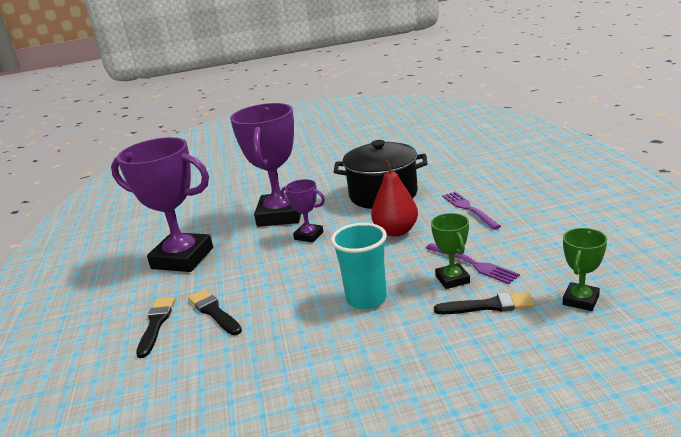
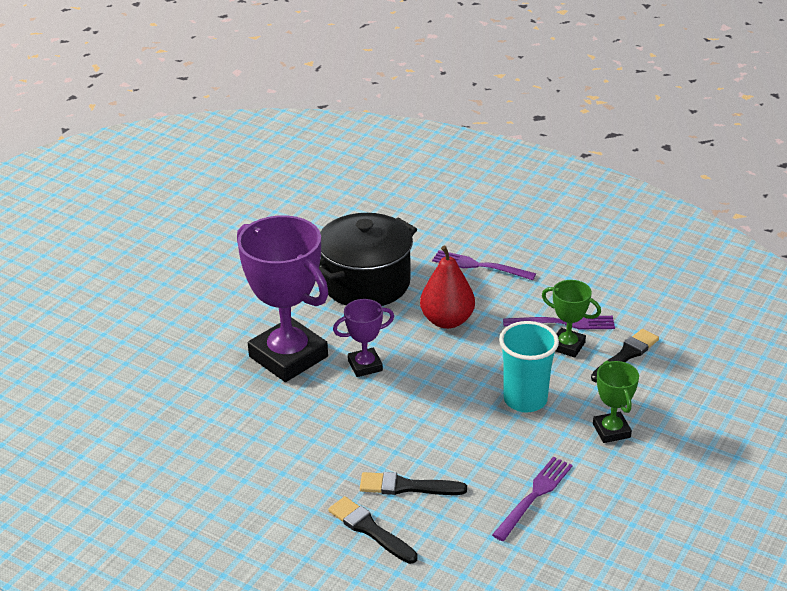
camera: 50 degrees left, 10 degrees up
purple trophy [111,137,213,272] -> none
green trophy [563,228,607,311] -> green trophy moved to [593,361,639,443]
none -> purple fork [492,457,573,541]

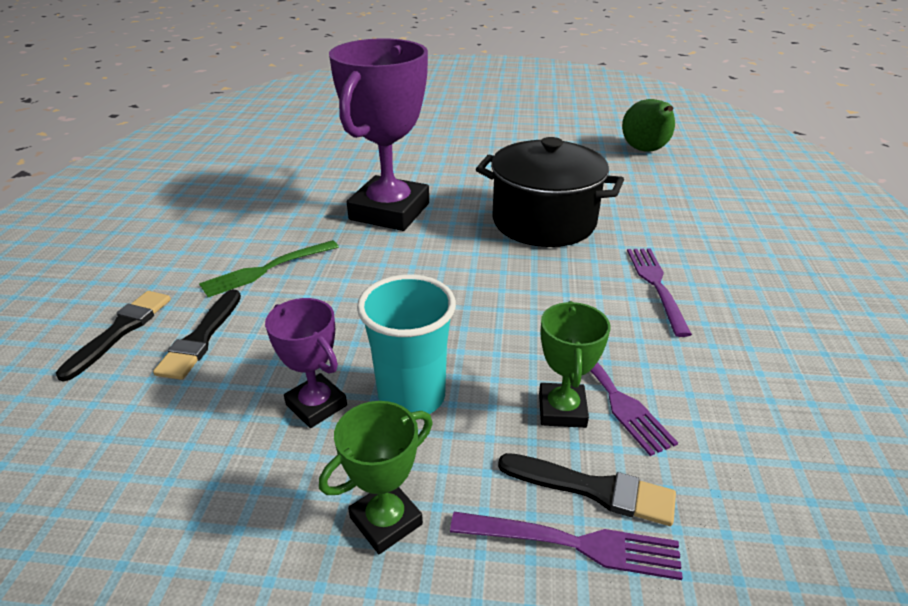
camera: 65 degrees right, 0 degrees up
purple trophy [333,299,394,377] -> purple trophy moved to [265,298,347,428]
black brush [360,472,467,495] -> black brush turned 150 degrees counterclockwise [153,289,241,380]
red pear [420,246,475,329] -> none
purple fork [492,457,573,541] -> purple fork moved to [450,512,683,580]
none -> green fork [199,240,339,297]
none -> green pear [622,99,675,152]

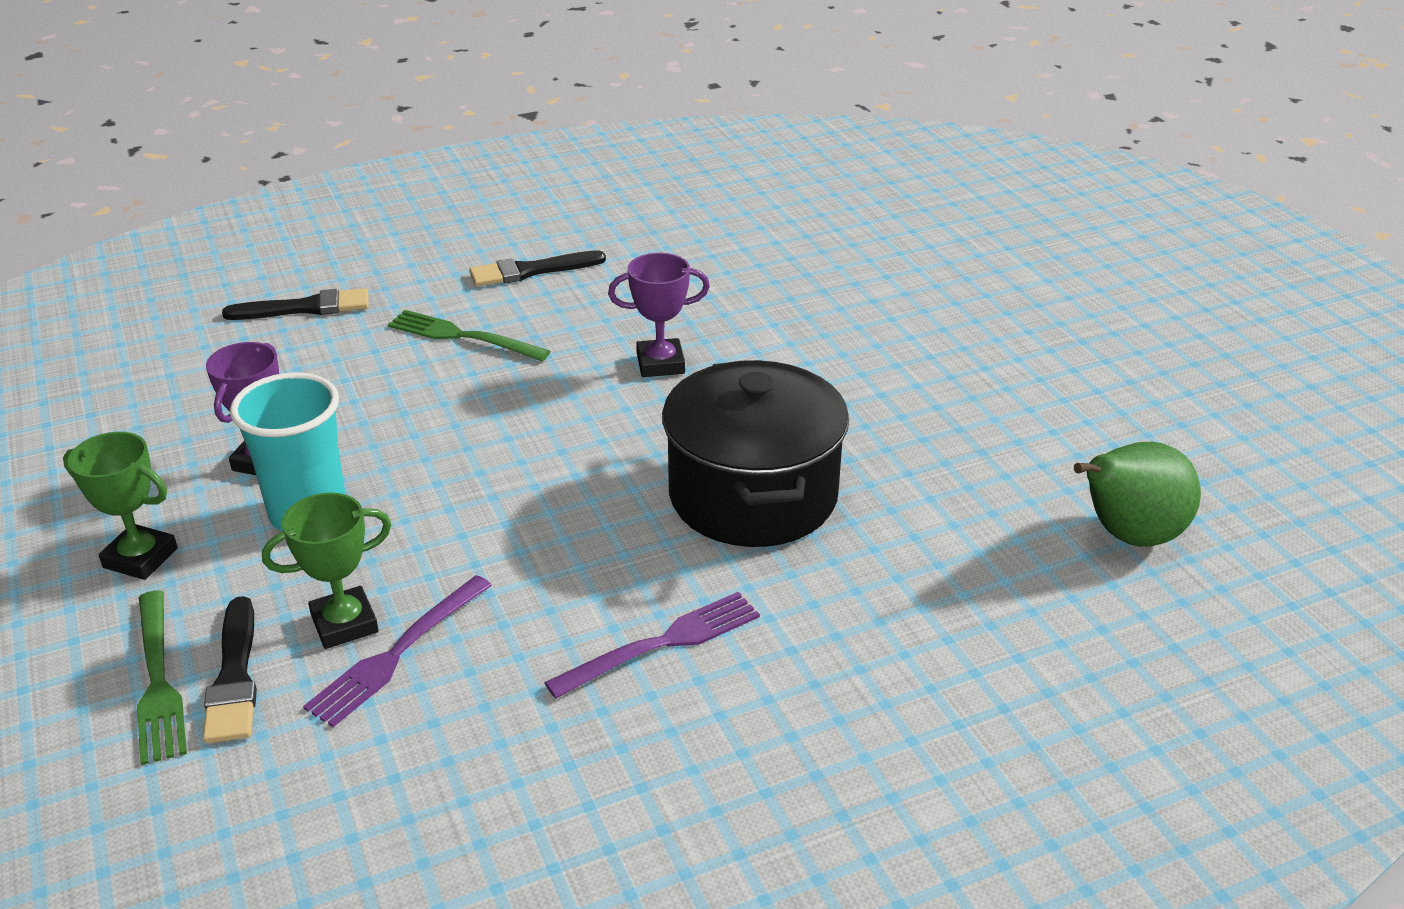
camera: 60 degrees right, 0 degrees up
black brush [153,289,241,380] -> black brush moved to [469,250,606,287]
purple trophy [329,38,429,231] -> purple trophy [608,253,710,377], size x0.48
purple fork [450,512,683,580] -> green fork [137,590,187,765]

